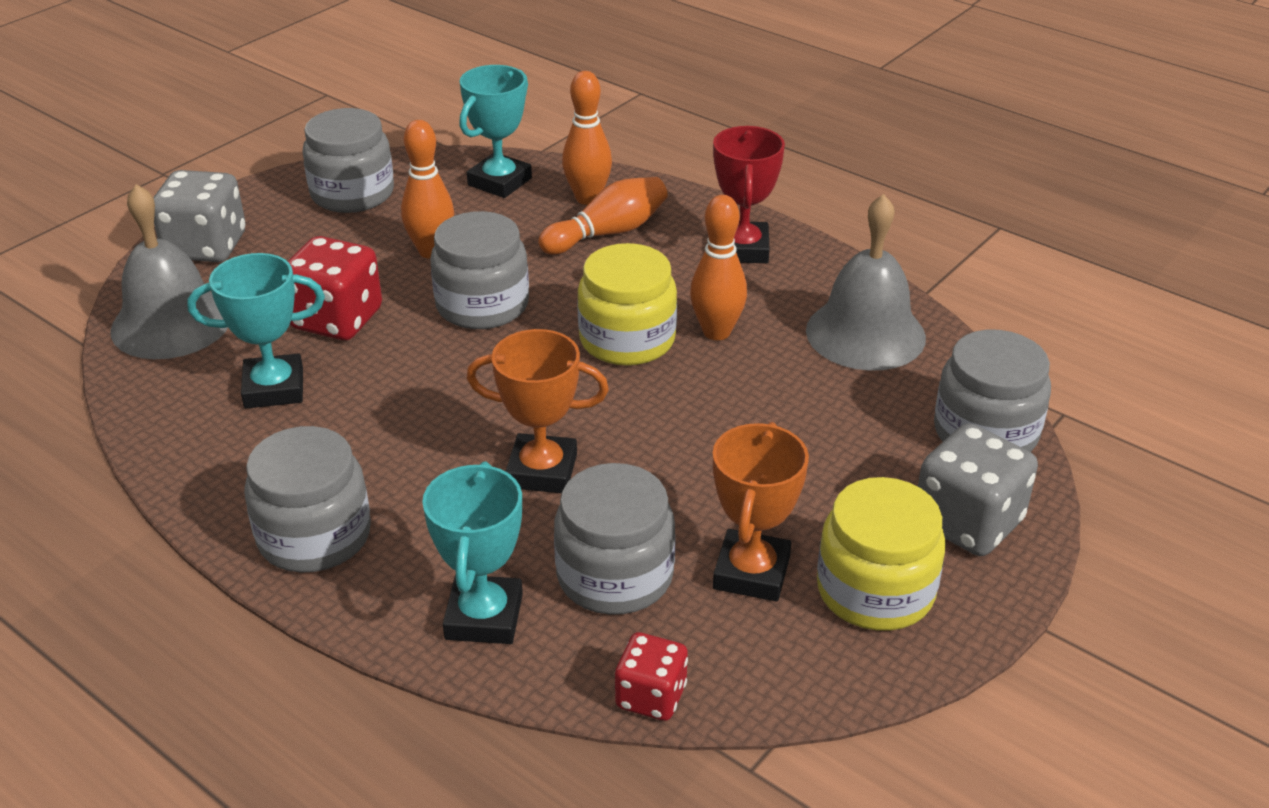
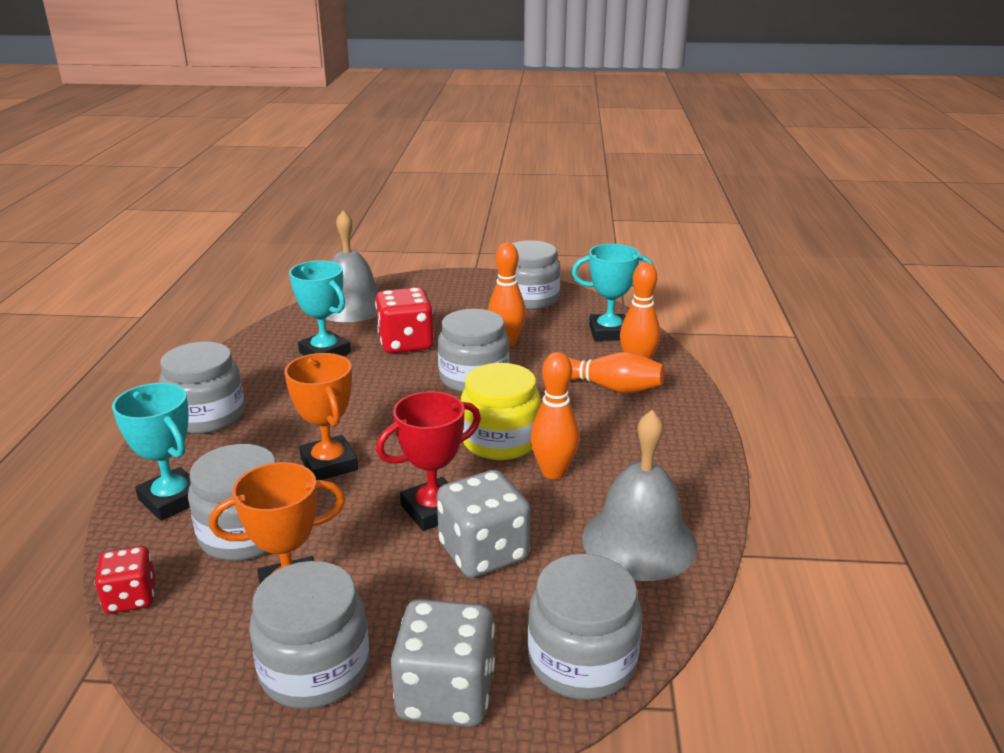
camera: 55 degrees right, 10 degrees down
grey dice [153,170,246,262] -> grey dice moved to [437,470,531,578]
turquoise trophy [422,461,523,644] -> turquoise trophy turned 75 degrees clockwise [112,383,191,521]
red trophy [713,126,785,263] -> red trophy moved to [376,391,481,531]
yellow jar [817,477,946,631] -> grey jar [249,561,369,709]

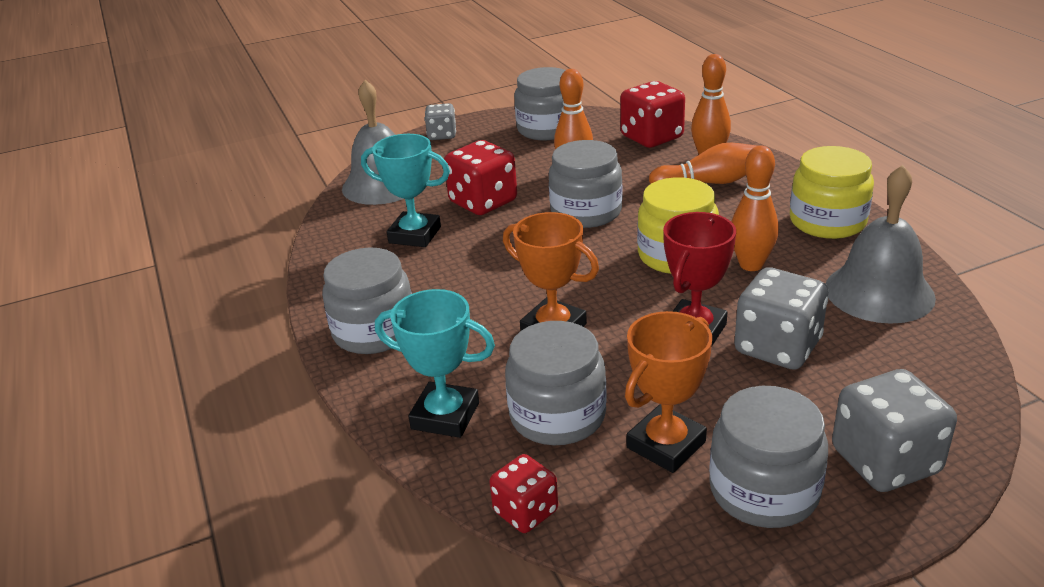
camera: 25 degrees left, 5 degrees up
grey jar [528,554,642,700] -> none
turquoise trophy [572,244,654,341] -> red dice [620,81,685,148]
none -> grey dice [424,103,456,140]
none -> yellow jar [790,146,874,239]

